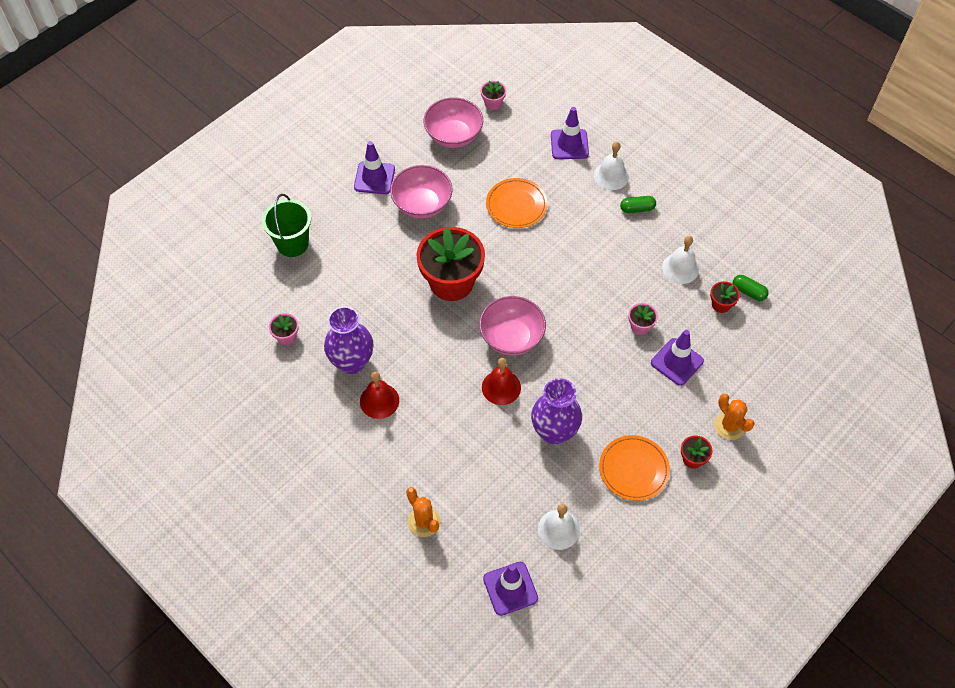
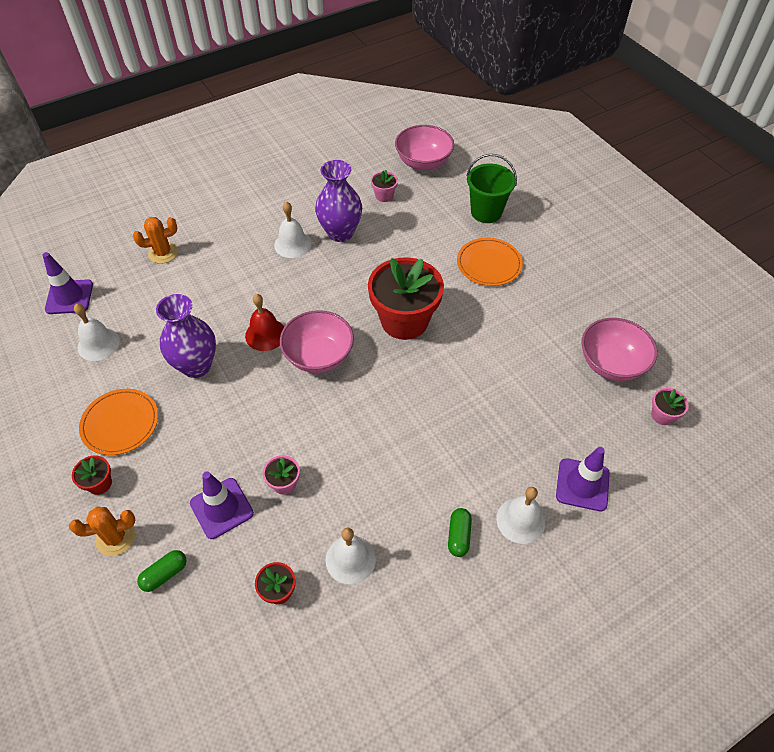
camera: 105 degrees right, 5 degrees down
purple traffic cone [354,141,395,194] -> none
red bell [360,372,399,419] -> white bell [274,202,312,258]
pink bowl [390,165,453,219] -> pink bowl moved to [395,125,454,170]
orange plate [486,178,548,228] -> orange plate moved to [457,238,523,286]
green capsule [733,275,769,301] -> green capsule moved to [137,550,187,592]

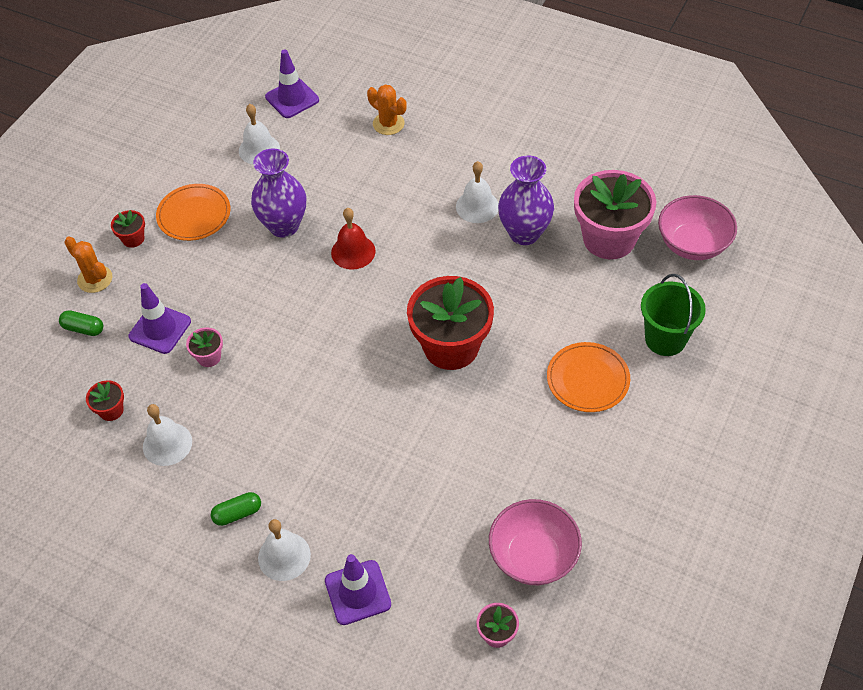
camera: 60 degrees right, 0 degrees up
pink bowl [280,310,354,373] -> none
pink flower pot [371,170,398,202] -> pink flower pot [574,170,656,259], size x2.34

